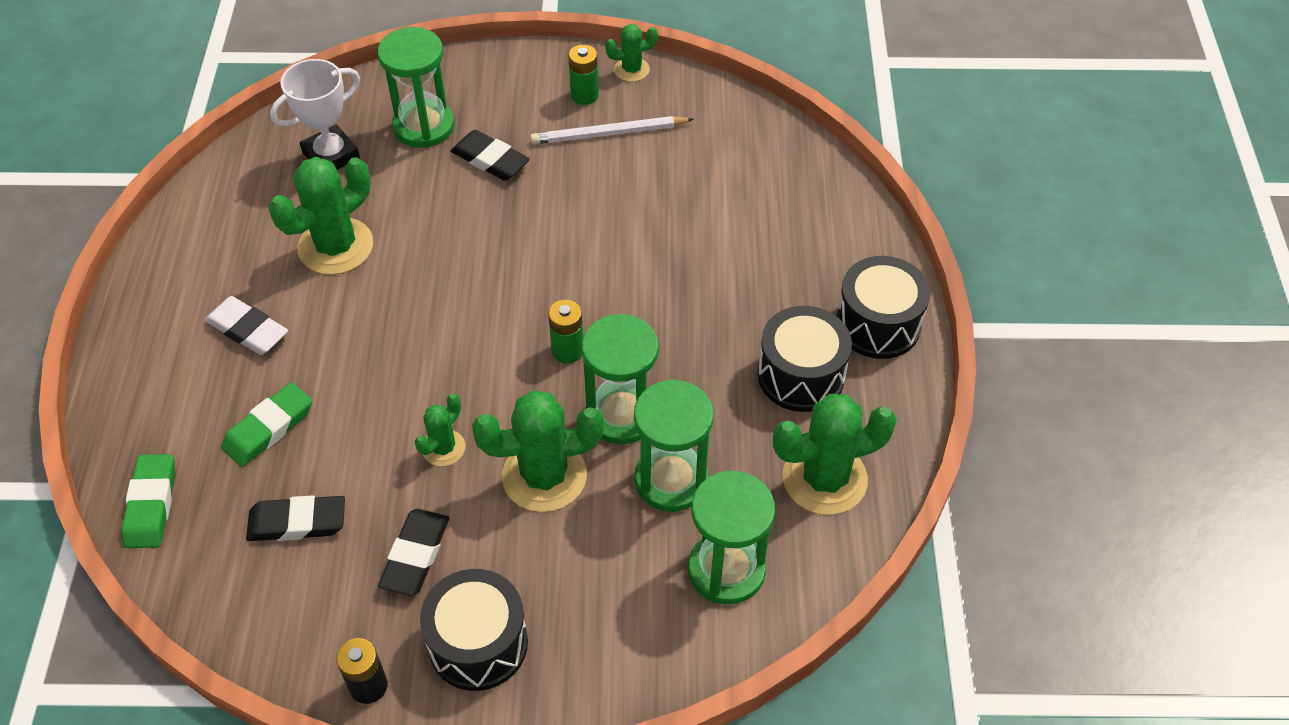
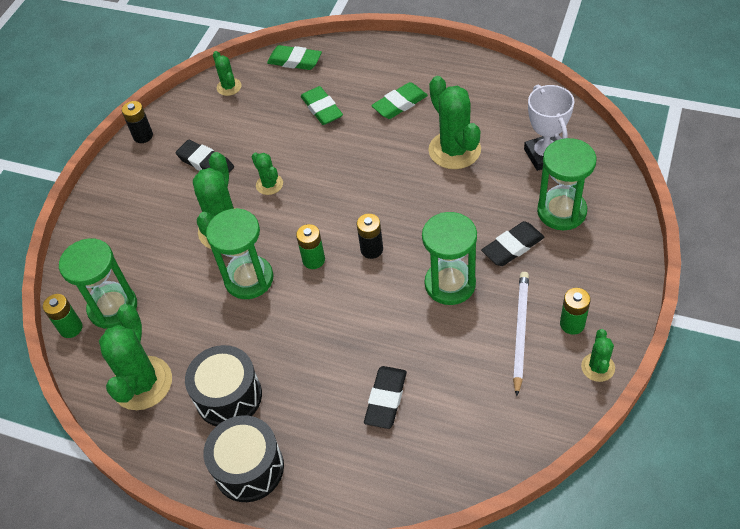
camera: 115 degrees right, 0 degrees up
white eraser [205,296,288,355] -> green eraser [371,82,428,119]
black eraser [246,495,345,541] -> black eraser moved to [364,366,407,429]
black drum [420,569,528,691] -> none
green hourglass [634,379,714,512] -> green hourglass moved to [422,212,477,305]
none -> green battery [43,294,83,338]
none -> green cactus [213,51,241,96]
none -> black battery [357,214,383,259]

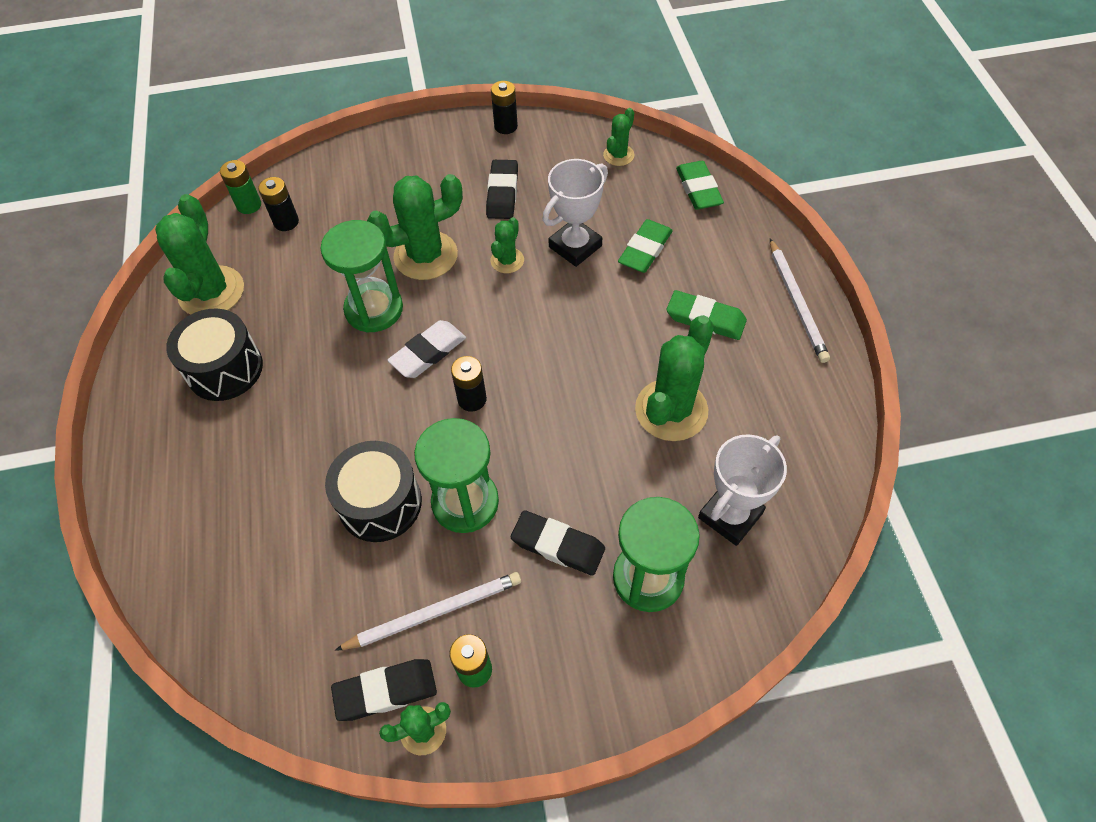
camera: 55 degrees right, 5 degrees up
green hourglass [59,238,137,329] -> black battery [258,177,299,231]
green cactus [99,304,172,410] -> green cactus turned 60 degrees counterclockwise [155,194,244,315]
black drum [203,415,284,502] -> black drum moved to [325,441,422,542]
green battery [296,224,325,269] -> white eraser [388,320,466,378]
black eraser [364,366,407,429] -> black eraser moved to [331,659,437,721]
none -> white trophy [543,159,608,267]
none -> white pencil [770,239,830,363]

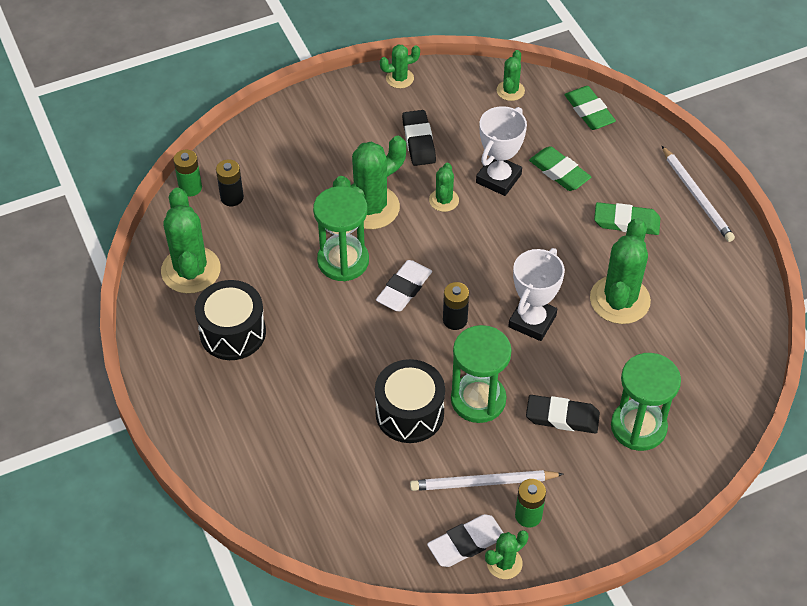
camera: 15 degrees left, 5 degrees down
black eraser [331,659,437,721] -> white eraser [427,514,503,567]
white pencil [335,572,521,651] -> white pencil turned 150 degrees counterclockwise [410,470,563,491]
black battery [491,81,518,134] -> green cactus [380,44,420,89]
green eraser [618,219,673,273] -> green eraser turned 60 degrees counterclockwise [529,146,591,191]
white trophy [698,434,787,546] -> white trophy moved to [508,248,565,341]

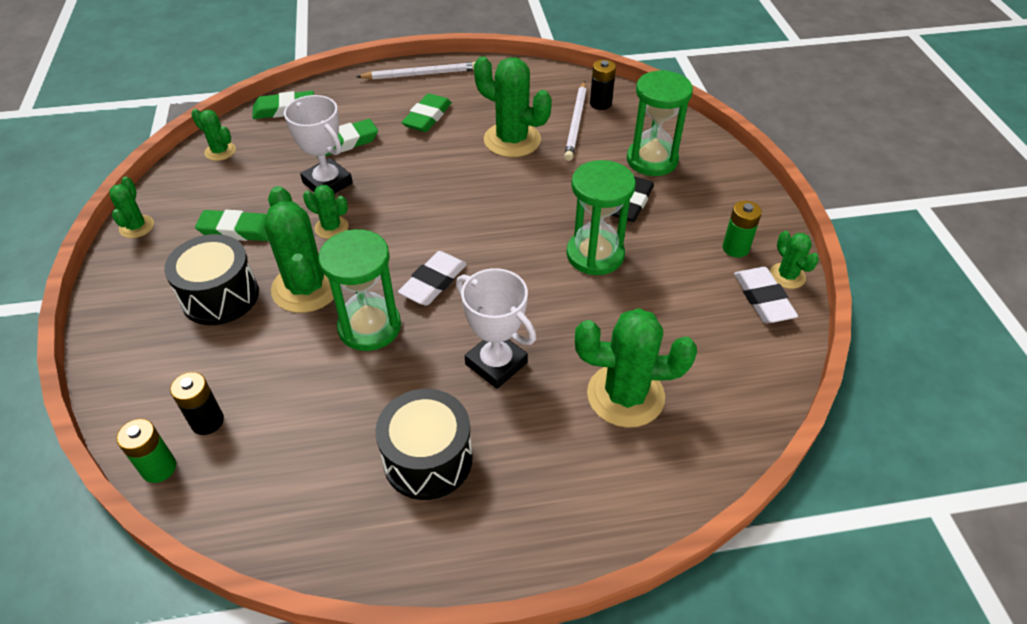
camera: 75 degrees left, 5 degrees down
green cactus [161,188,221,294] -> green cactus moved to [575,308,697,428]
black drum [375,359,445,443] -> black drum moved to [164,234,259,325]
white eraser [376,260,432,311] -> white eraser turned 75 degrees clockwise [398,251,467,306]
black eraser [402,110,436,166] -> green eraser [195,210,269,241]
white pencil [410,470,563,491] -> white pencil moved to [564,81,587,161]
black battery [443,282,469,330] -> black battery moved to [590,60,616,110]
white trophy [508,248,565,341] -> white trophy moved to [456,268,536,389]

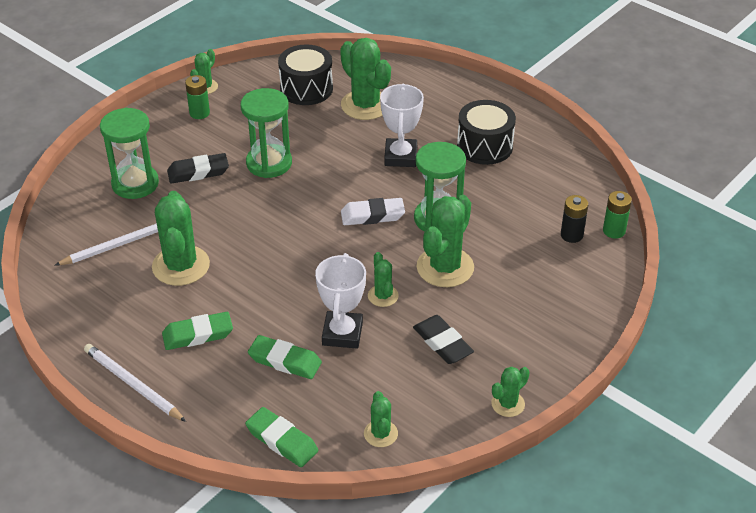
camera: 130 degrees left, 5 degrees down
black drum [164,234,259,325] -> black drum moved to [278,45,333,105]
green eraser [195,210,269,241] -> black eraser [413,315,474,364]
black battery [590,60,616,110] -> none
white eraser [734,267,798,323] -> none

